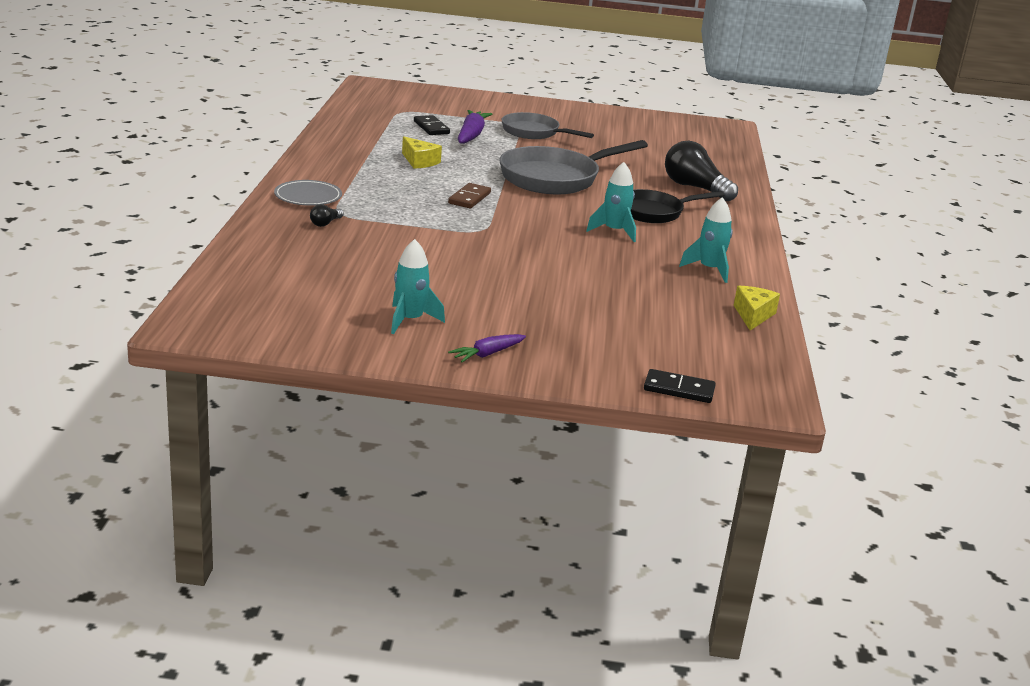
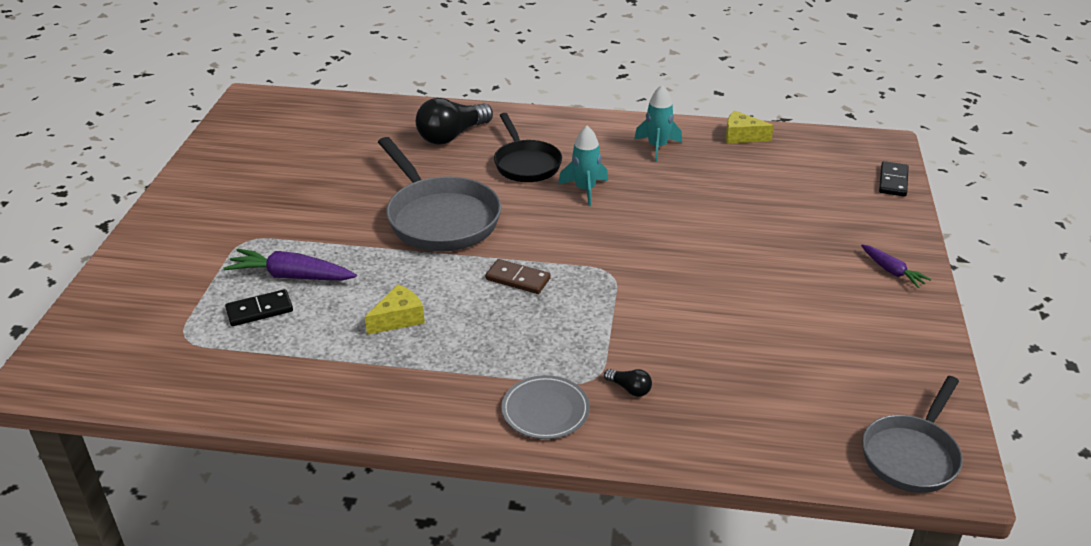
camera: 85 degrees left, 10 degrees up
turquoise rocket [391,239,445,334] -> none
grey pan [502,112,594,139] -> grey pan moved to [862,376,963,493]

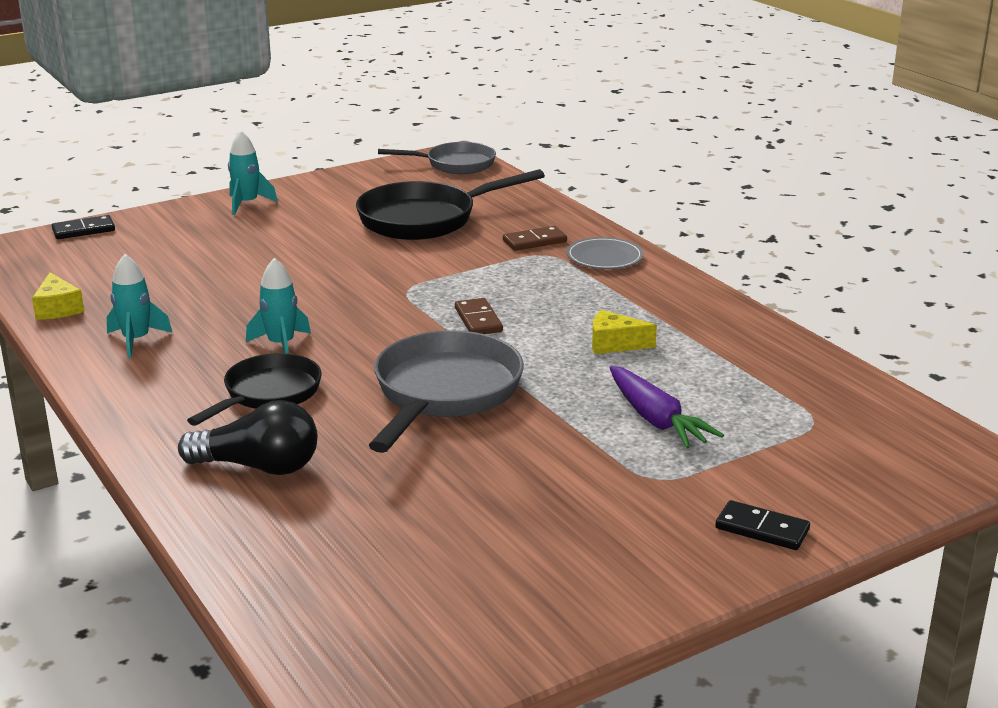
camera: 130 degrees left, 10 degrees down
black domino [225,289,293,326] -> black domino moved to [715,500,810,550]
black light bulb [604,369,652,397] -> brown domino [503,226,567,251]
purple carrot [861,244,931,288] -> turquoise rocket [228,130,278,215]
none -> black pan [356,169,545,240]

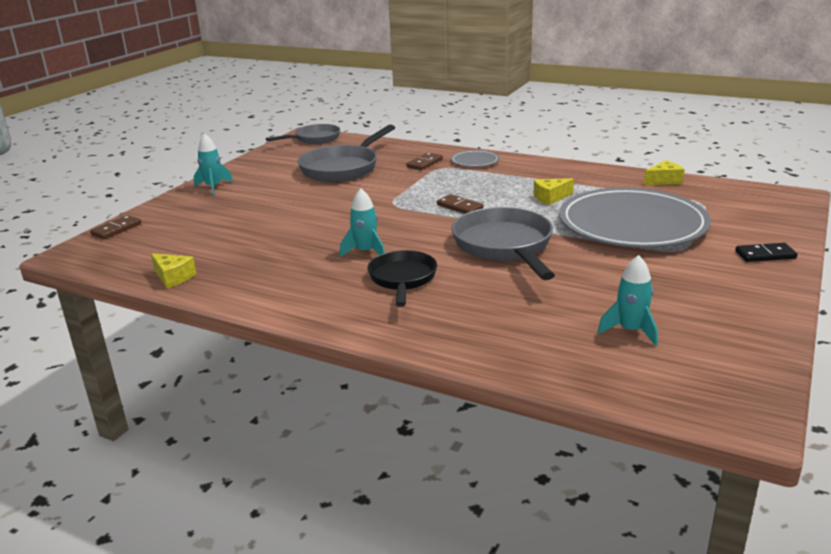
camera: 30 degrees left, 0 degrees up
black domino [52,215,115,239] -> brown domino [90,215,141,239]
turquoise rocket [107,254,173,358] -> turquoise rocket moved to [597,255,658,346]
black light bulb [178,400,318,475] -> none
black pan [356,169,545,240] -> grey pan [298,125,395,182]
purple carrot [610,366,724,448] -> grey plate [559,188,711,248]
none -> yellow cheese [644,160,685,185]

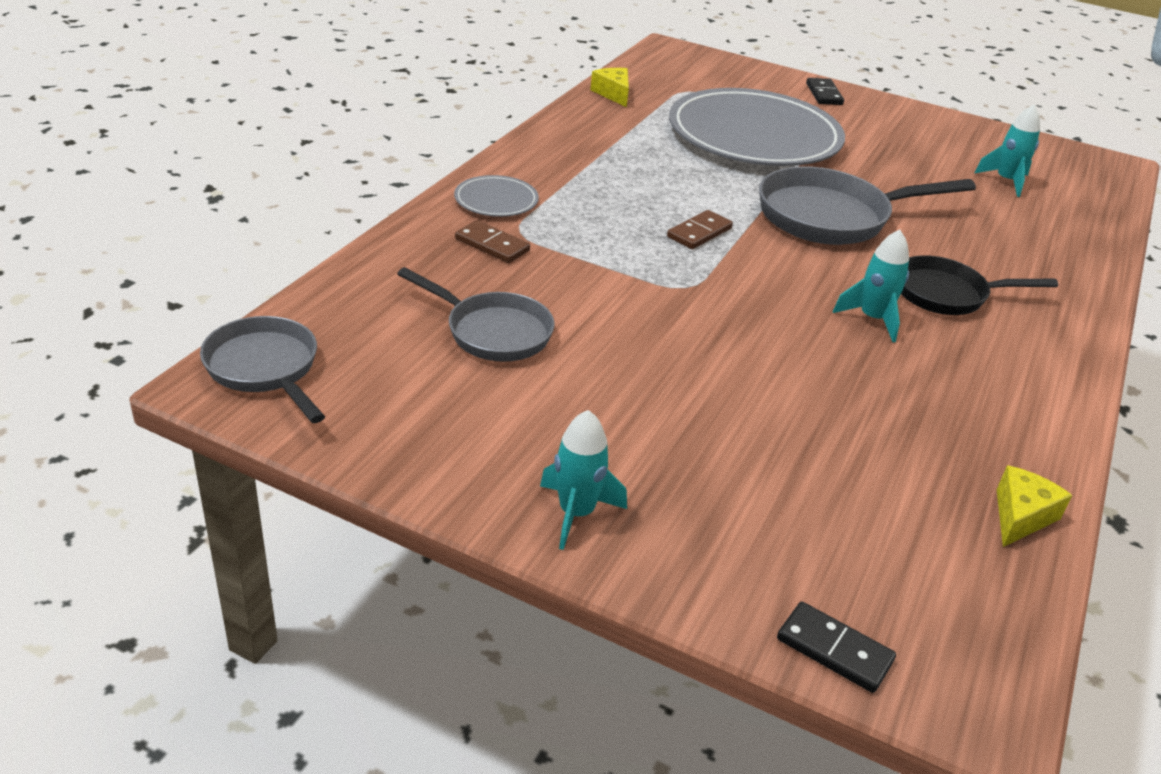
camera: 95 degrees left, 10 degrees up
brown domino [90,215,141,239] -> black domino [777,602,896,693]
grey pan [298,125,395,182] -> grey pan [397,267,555,362], size x0.65
yellow cheese [533,178,574,205] -> none

